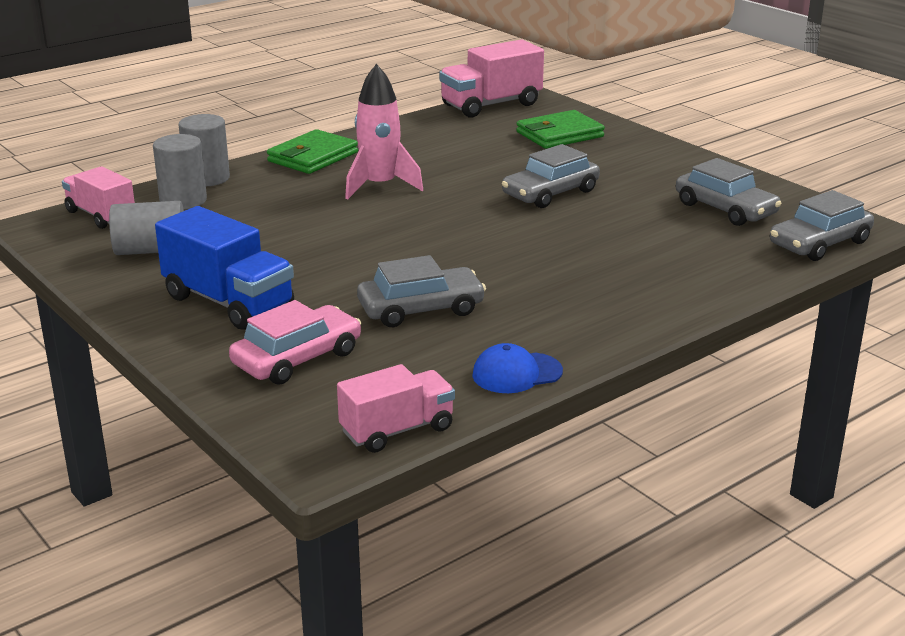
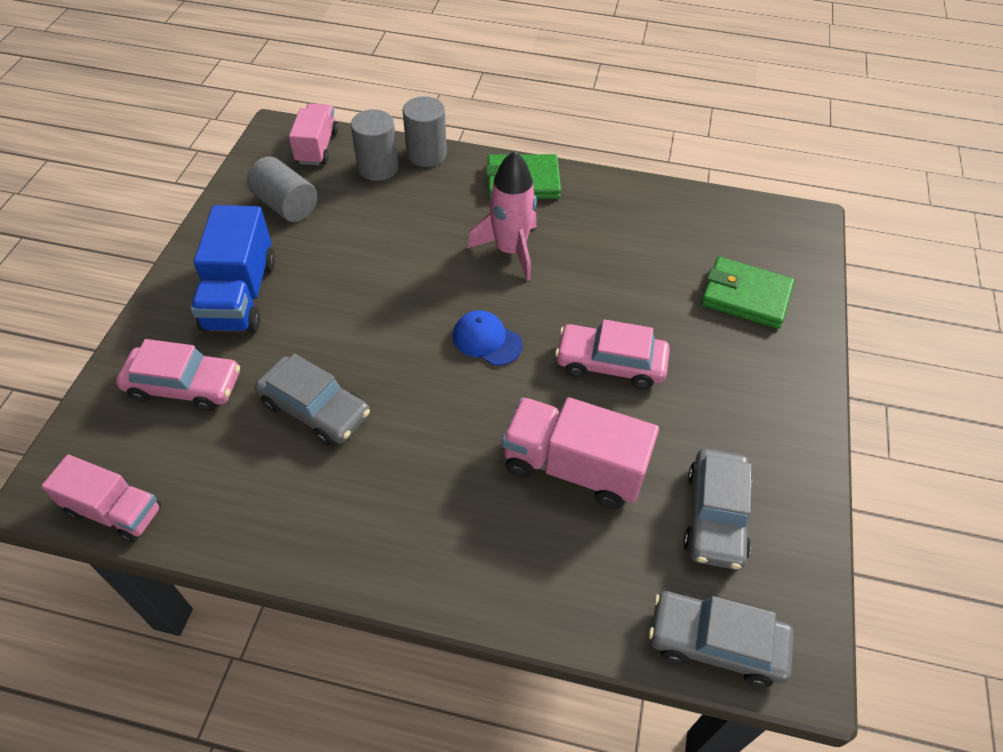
camera: 50 degrees right, 25 degrees up
pink truck [439,39,544,117] -> pink truck moved to [502,397,659,509]
blue cap [472,343,563,393] -> blue cap moved to [453,310,523,366]
grey car [502,144,600,208] -> pink car [555,319,670,389]

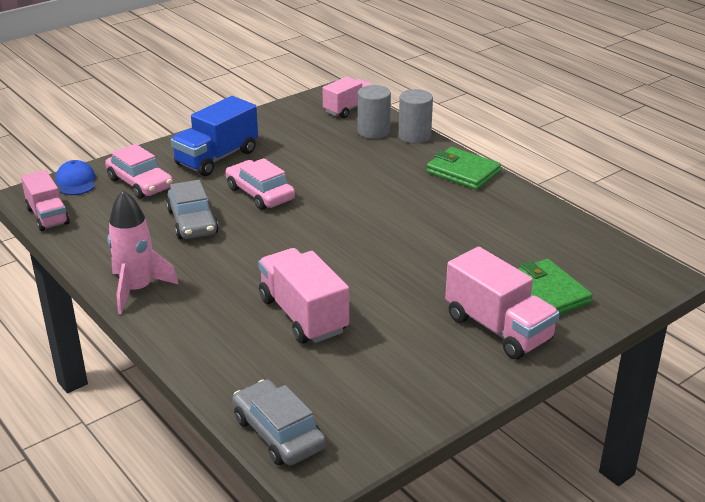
camera: 40 degrees right, 20 degrees down
grey cylinder [247,157,317,222] -> none
blue cap [453,310,523,366] -> blue cap moved to [56,160,96,195]
pink rocket [467,151,537,281] -> pink rocket moved to [107,190,179,314]
pink car [555,319,670,389] -> pink car moved to [225,158,295,210]
grey car [684,448,752,570] -> none
none -> pink truck [445,247,560,359]

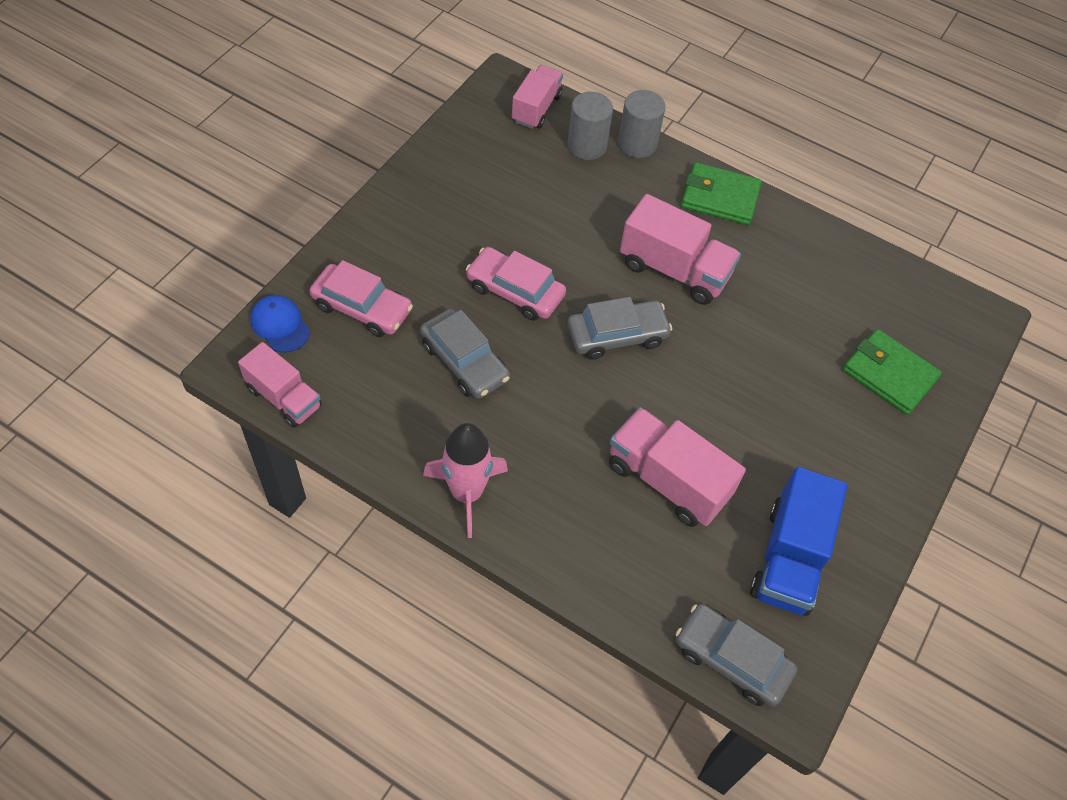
camera: 25 degrees left, 25 degrees up
blue truck [171,96,258,176] -> blue truck moved to [750,467,847,616]
pink truck [445,247,560,359] -> pink truck moved to [620,194,741,305]
none -> grey car [567,297,672,360]

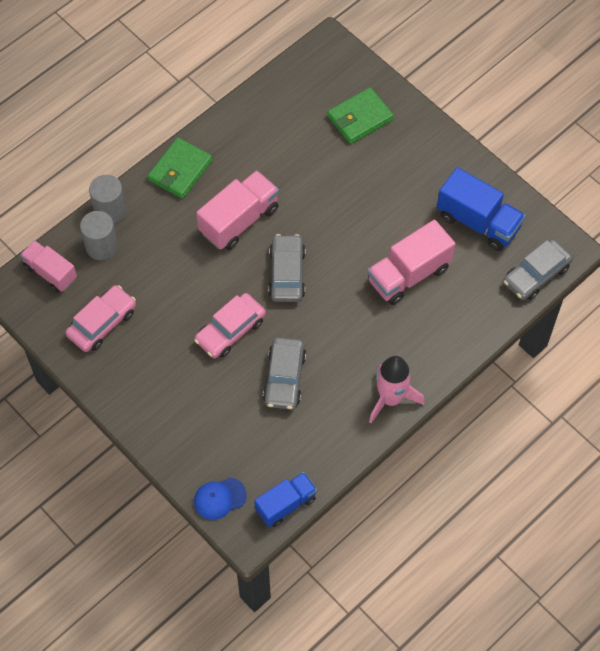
camera: 70 degrees left, 5 degrees up
pink truck [238,342,322,428] -> blue truck [254,472,317,527]
pink car [310,260,413,337] -> pink car moved to [65,285,136,352]
grey car [420,309,510,399] -> grey car turned 120 degrees clockwise [263,337,306,410]

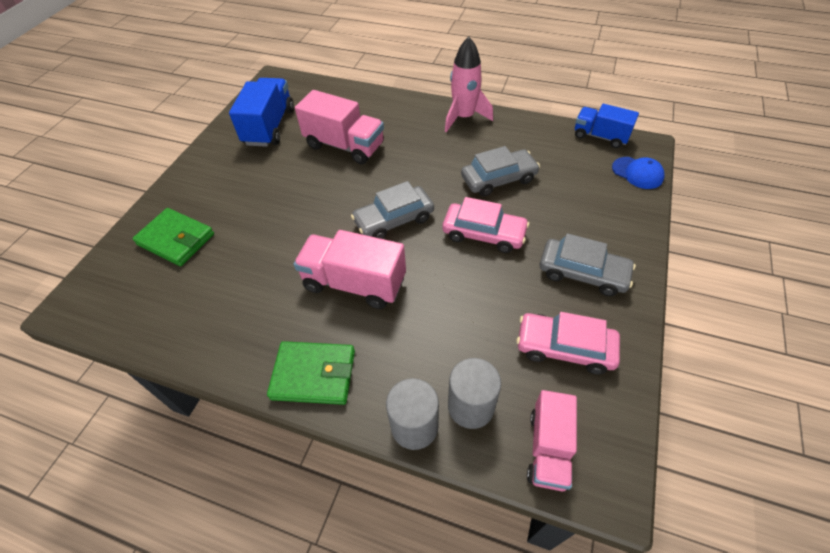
camera: 115 degrees left, 10 degrees down
grey car [503,239,573,300] -> grey car moved to [540,233,636,296]

